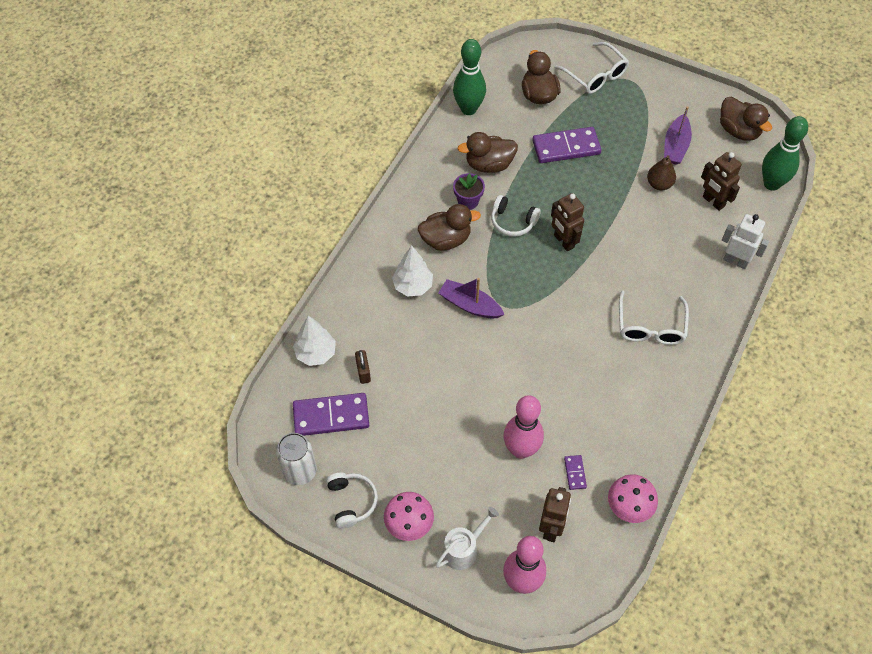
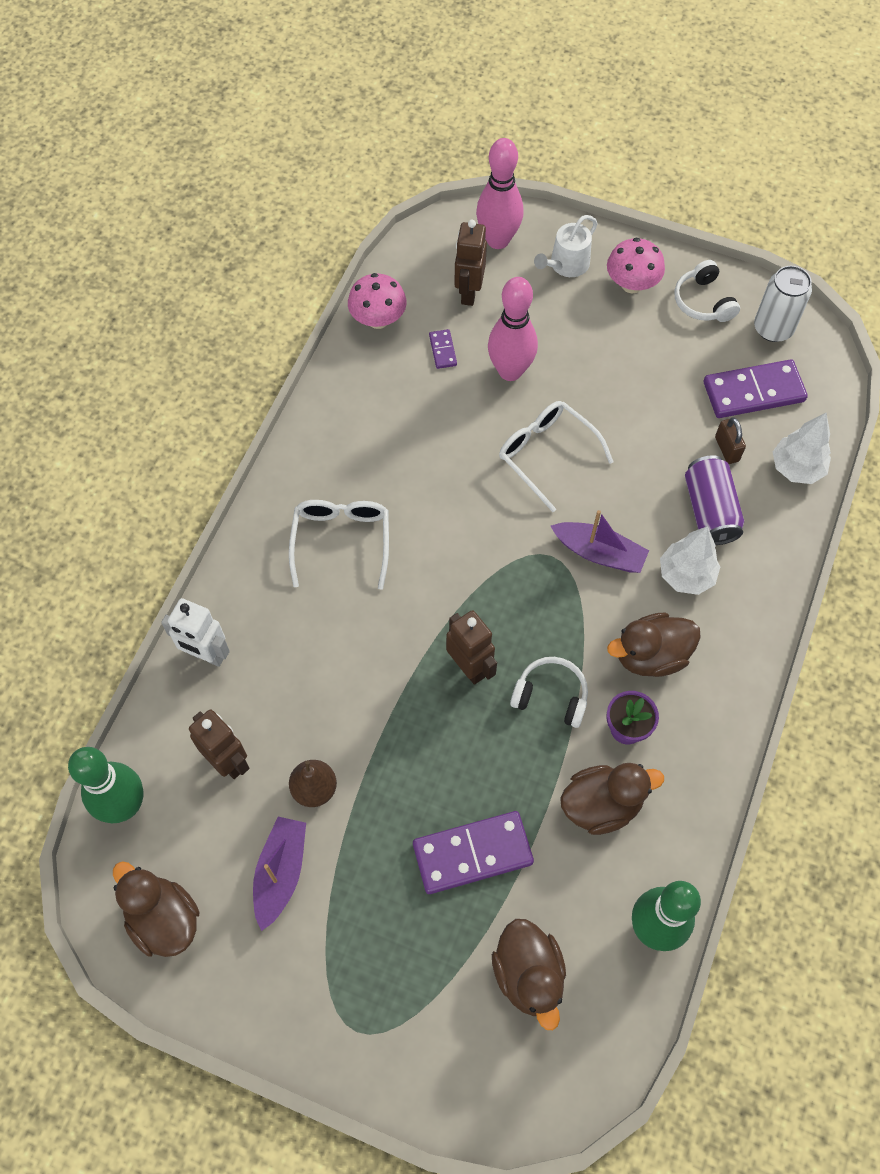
camera: 175 degrees right, 5 degrees up
white glasses [555,42,629,94] -> white glasses moved to [499,401,614,512]
none -> purple can [685,455,744,545]

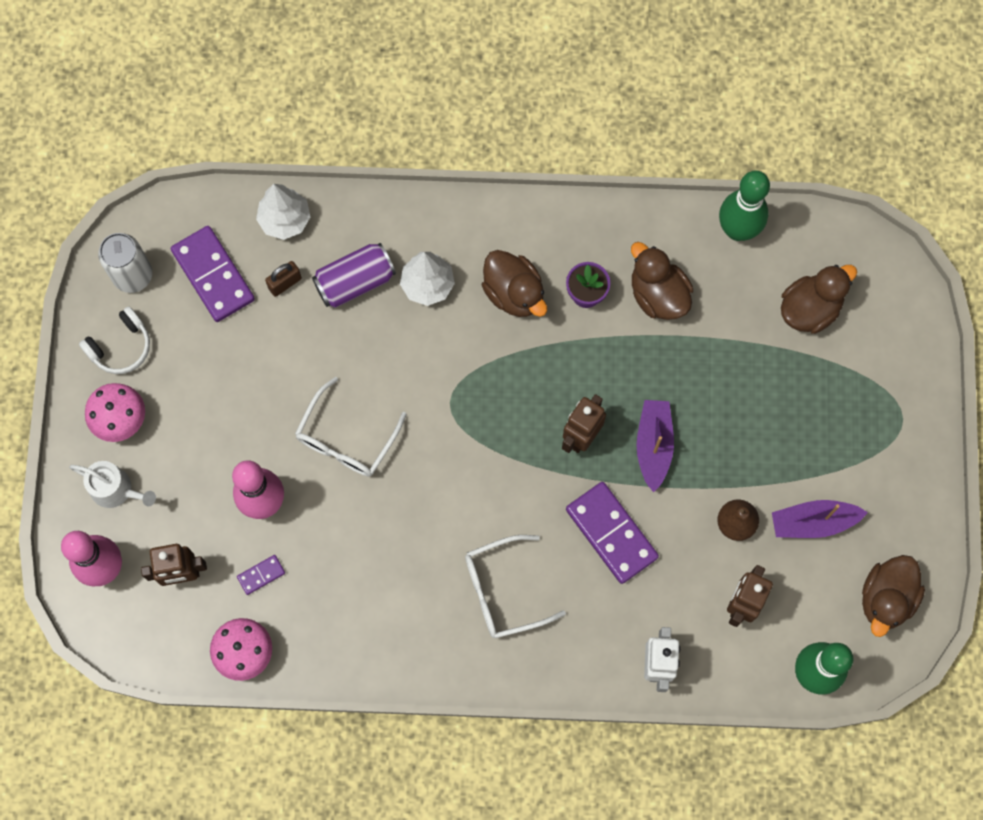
camera: 110 degrees left, 10 degrees up
purple domino [413,811,534,894] -> purple domino moved to [566,482,659,584]
white headphones [510,657,588,728] -> none
purple boat [551,510,649,573] -> purple boat moved to [636,400,674,492]

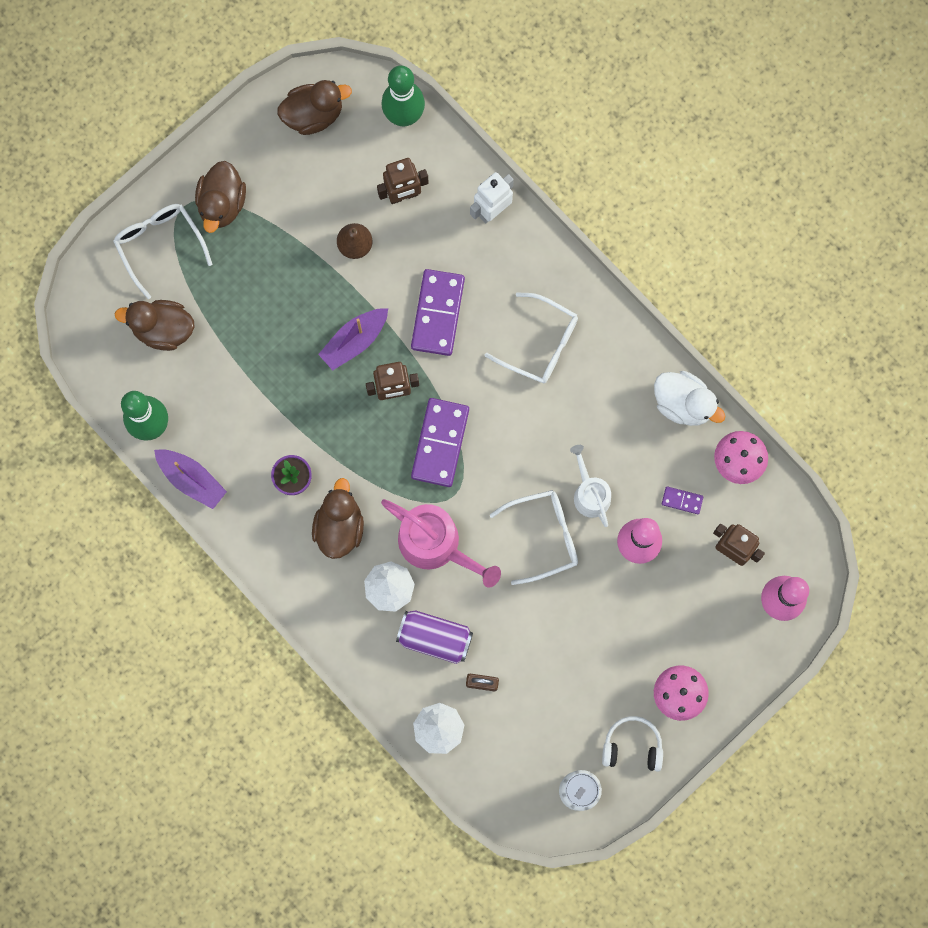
camera: 135 degrees left, 5 degrees up
white watering can [69,461,156,508] -> white watering can moved to [570,445,611,527]
purple domino [171,226,255,322] -> purple domino moved to [411,398,469,487]
brown duck [631,242,693,320] -> brown duck moved to [195,161,246,233]
purple boat [772,500,868,538] -> purple boat moved to [154,449,227,509]
none -> white glasses [113,204,212,299]
none -> pink watering can [381,499,501,587]
none -> white duck [654,371,726,426]

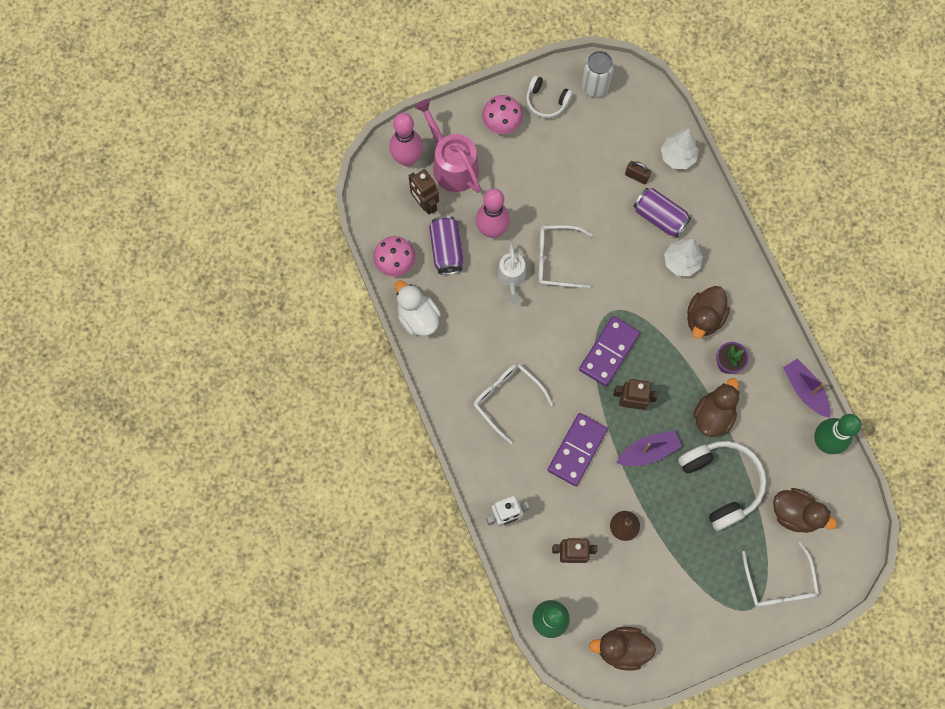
camera: 160 degrees left, 5 degrees down
brown duck [195,161,246,233] -> brown duck moved to [693,378,739,437]
pink watering can [381,499,501,587] -> pink watering can moved to [414,99,481,193]
purple domino [662,486,703,514] -> purple can [429,216,464,275]
none -> white headphones [678,441,766,531]

